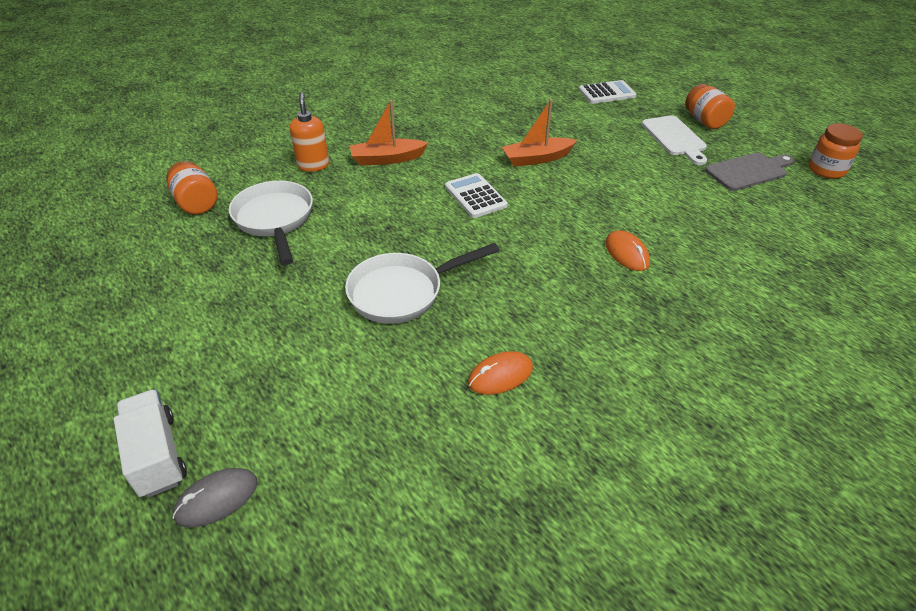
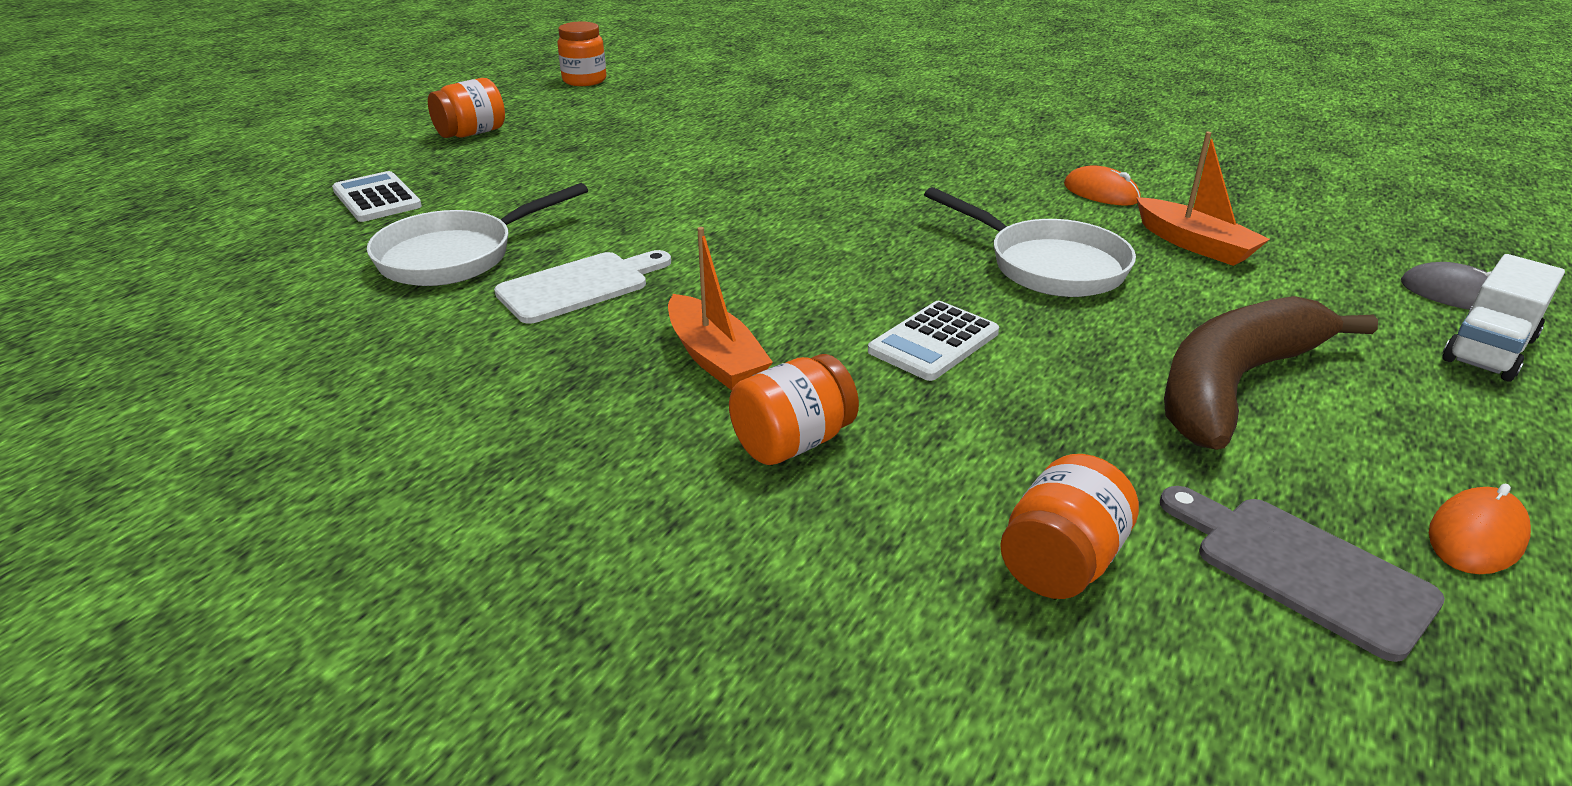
camera: 110 degrees left, 10 degrees down
white pan [229,181,313,265] -> white pan moved to [367,183,588,286]
orange soap dispenser [290,92,329,172] -> orange jar [729,354,859,465]
white calculator [445,173,508,218] -> white calculator moved to [868,301,999,381]
orange boat [502,99,577,167] -> orange boat moved to [1136,132,1270,266]
orange mouse [605,230,650,271] -> orange mouse moved to [1429,484,1531,574]
white cutting board [642,115,707,165] -> white cutting board moved to [494,250,671,324]
grey cutting board [705,153,795,191] -> grey cutting board moved to [1160,486,1445,662]
none -> brown banana [1164,296,1378,450]

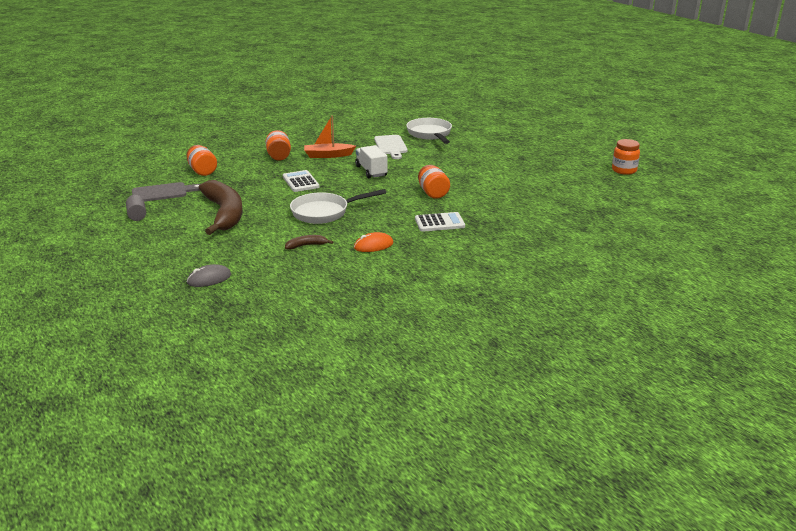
camera: 115 degrees right, 5 degrees down
white calculator [332,171,422,222] -> white calculator moved to [415,212,465,232]
orange jar [428,78,505,138] -> orange jar moved to [418,165,450,199]
orange boat [1136,132,1270,266] -> brown banana [285,235,333,250]
orange mouse [1429,484,1531,574] -> grey cylinder [126,195,146,221]
white truck [1443,254,1565,381] -> white truck moved to [355,145,387,178]

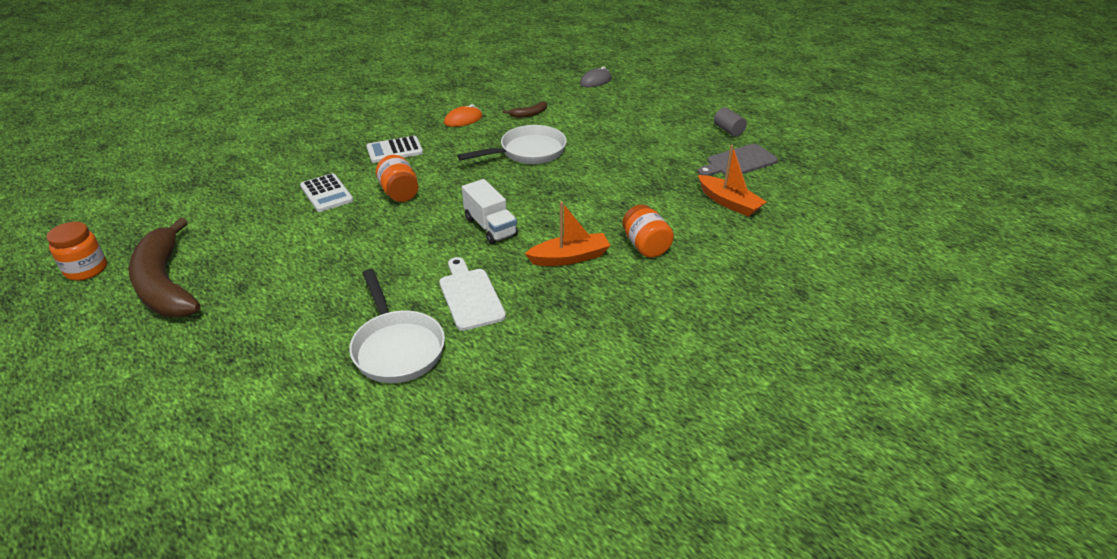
camera: 170 degrees right, 10 degrees up
orange jar [186,145,217,176] -> orange boat [698,145,767,216]
brown banana [199,180,243,235] -> brown banana moved to [129,218,201,317]
white calculator [283,170,319,192] -> white calculator moved to [300,173,353,212]

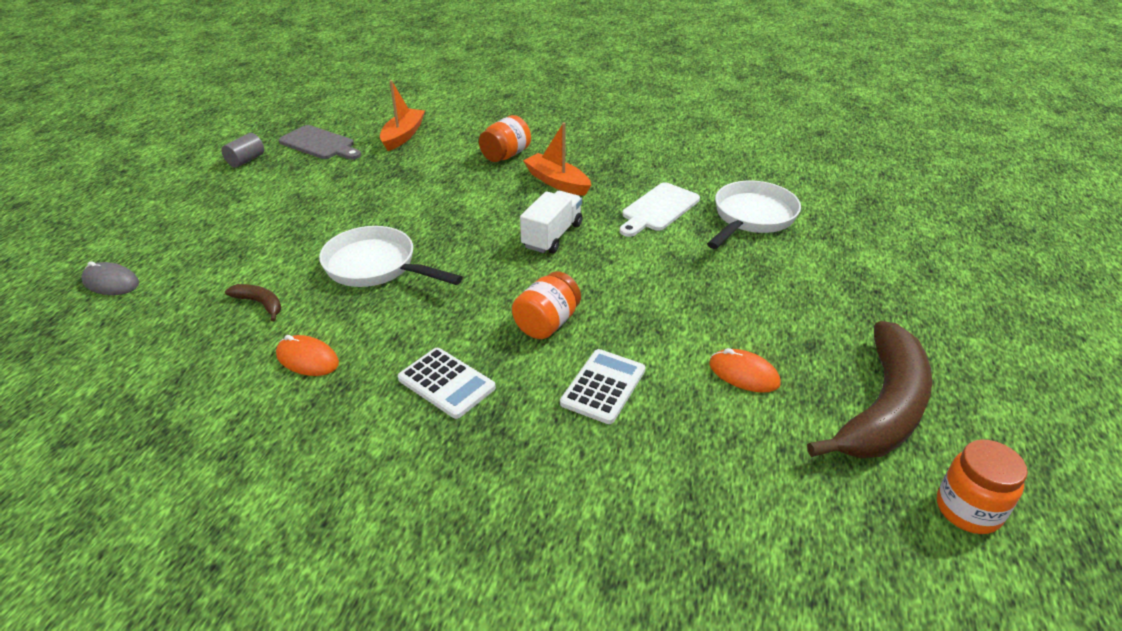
camera: 120 degrees left, 0 degrees up
none -> orange mouse [709,348,781,393]

